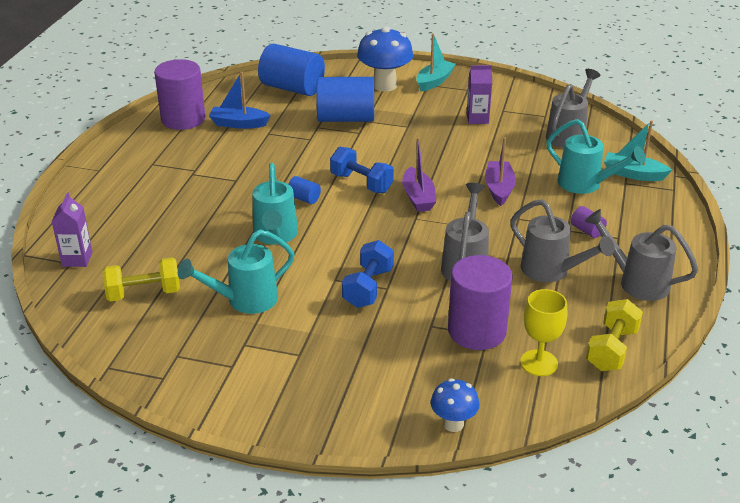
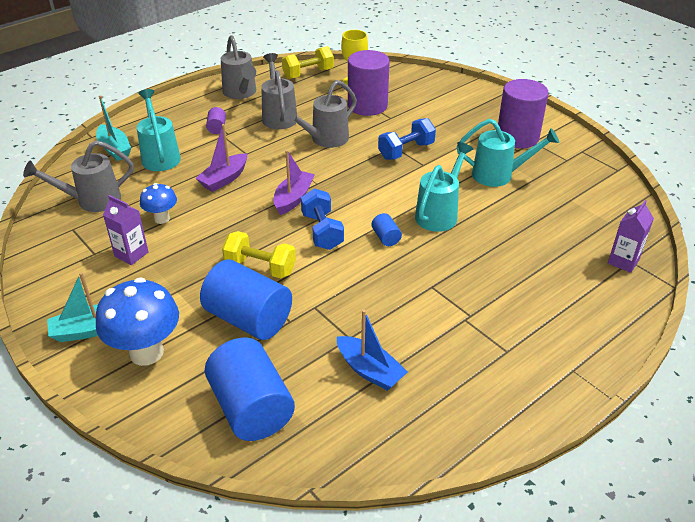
camera: 145 degrees left, 5 degrees up
yellow dumbbell [102,257,180,302] -> yellow dumbbell moved to [222,231,296,278]
purple cylinder [154,59,205,130] -> purple cylinder moved to [498,79,549,149]
blue mushroom [431,378,479,432] -> blue mushroom moved to [140,183,177,224]

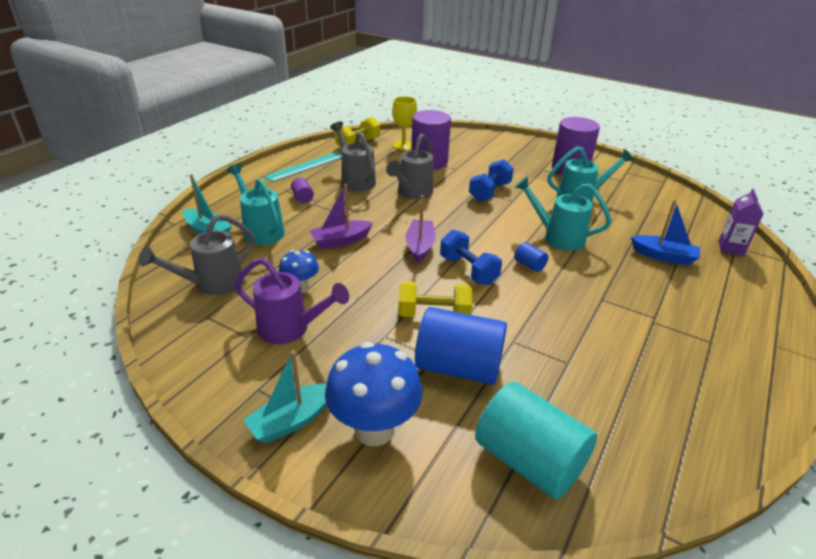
camera: 20 degrees left, 5 degrees down
purple carton [103,195,148,265] -> purple watering can [235,258,349,344]
purple boat [195,124,247,192] -> purple boat turned 45 degrees clockwise [309,184,373,249]
blue cylinder [205,338,295,441] -> turquoise cylinder [475,382,597,499]
grey watering can [221,35,256,99] -> turquoise ruler [264,152,342,182]
blue boat [337,310,408,391] -> blue boat moved to [631,200,700,265]
turquoise watering can [415,142,473,232] -> turquoise watering can turned 75 degrees counterclockwise [515,176,612,250]

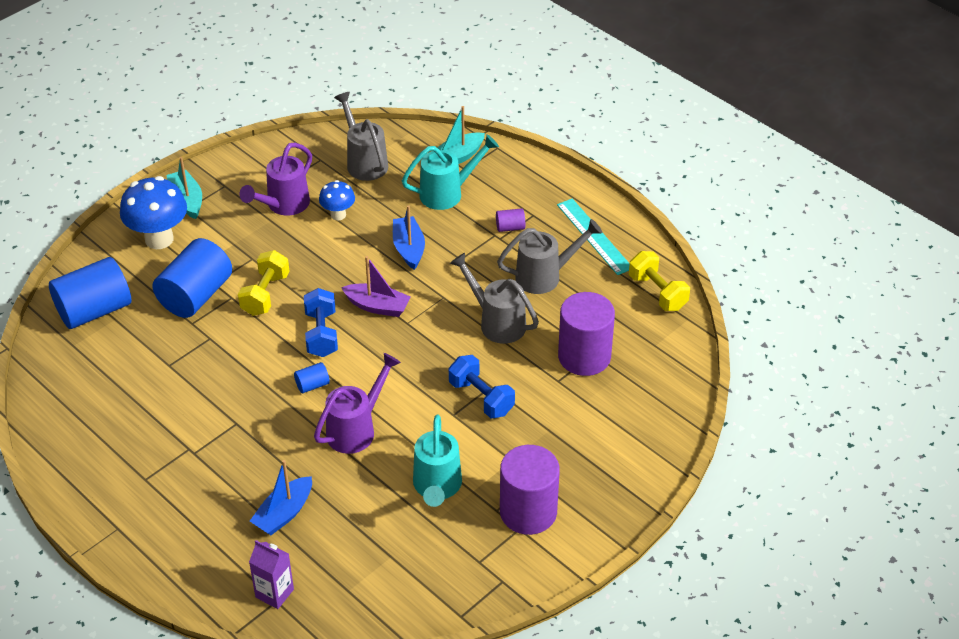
camera: 105 degrees right, 10 degrees up
purple boat [309,184,373,249] -> blue boat [393,205,425,270]
yellow goblet [392,96,417,150] -> none
blue dumbbell [440,230,502,285] -> blue dumbbell turned 75 degrees counterclockwise [304,288,338,357]
turquoise cylinder [475,382,597,499] -> blue cylinder [49,257,132,329]
turquoise watering can [515,176,612,250] -> purple watering can [314,353,401,454]

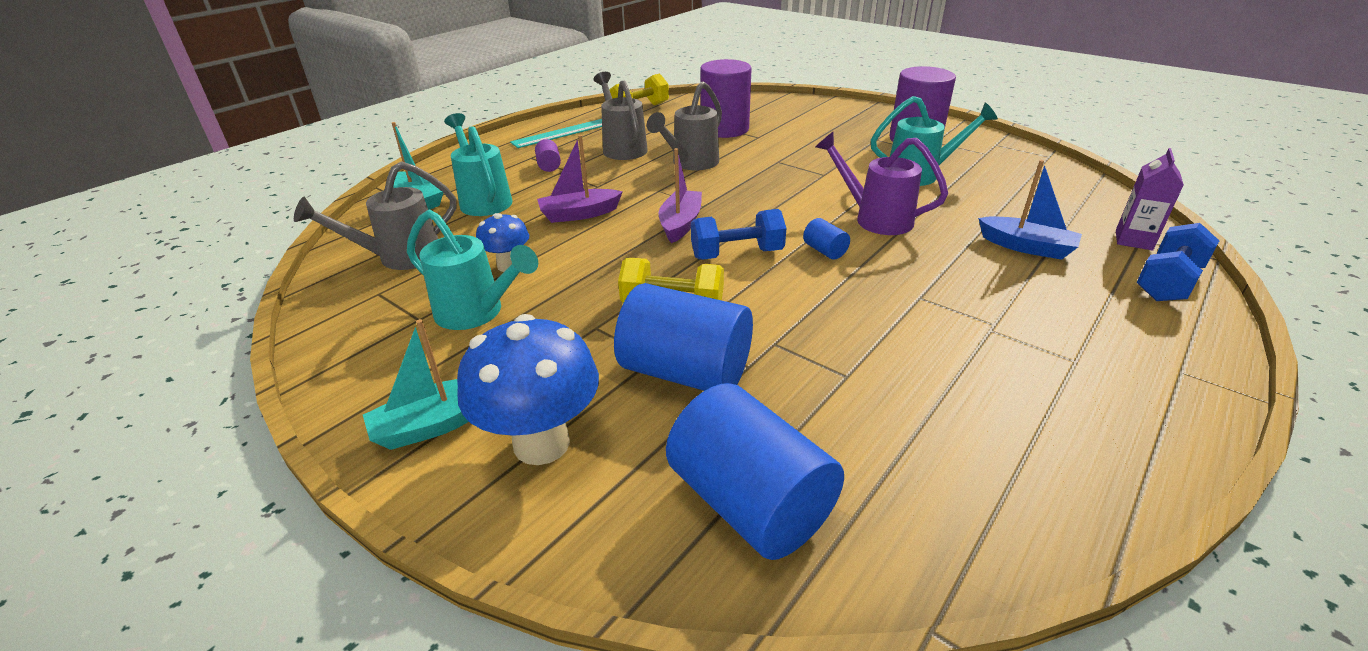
camera: 95 degrees left, 10 degrees down
purple watering can [240,143,312,216] -> turquoise watering can [407,210,538,330]
blue boat [393,205,425,270] -> purple boat [537,135,623,223]
blue dumbbell [449,355,515,418] -> blue dumbbell moved to [1136,223,1219,301]

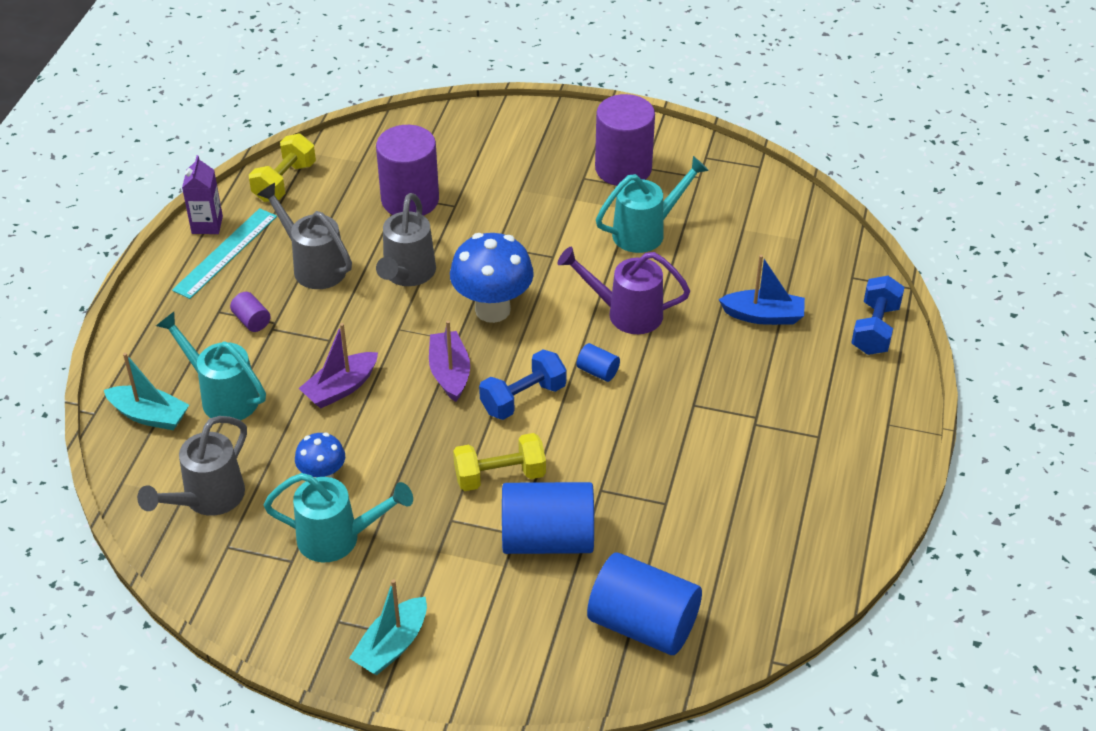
camera: 25 degrees left, 10 degrees up
blue mushroom [457,314,599,465] -> blue mushroom moved to [450,233,534,323]
purple carton [1116,148,1184,250] -> purple carton moved to [182,155,223,234]

